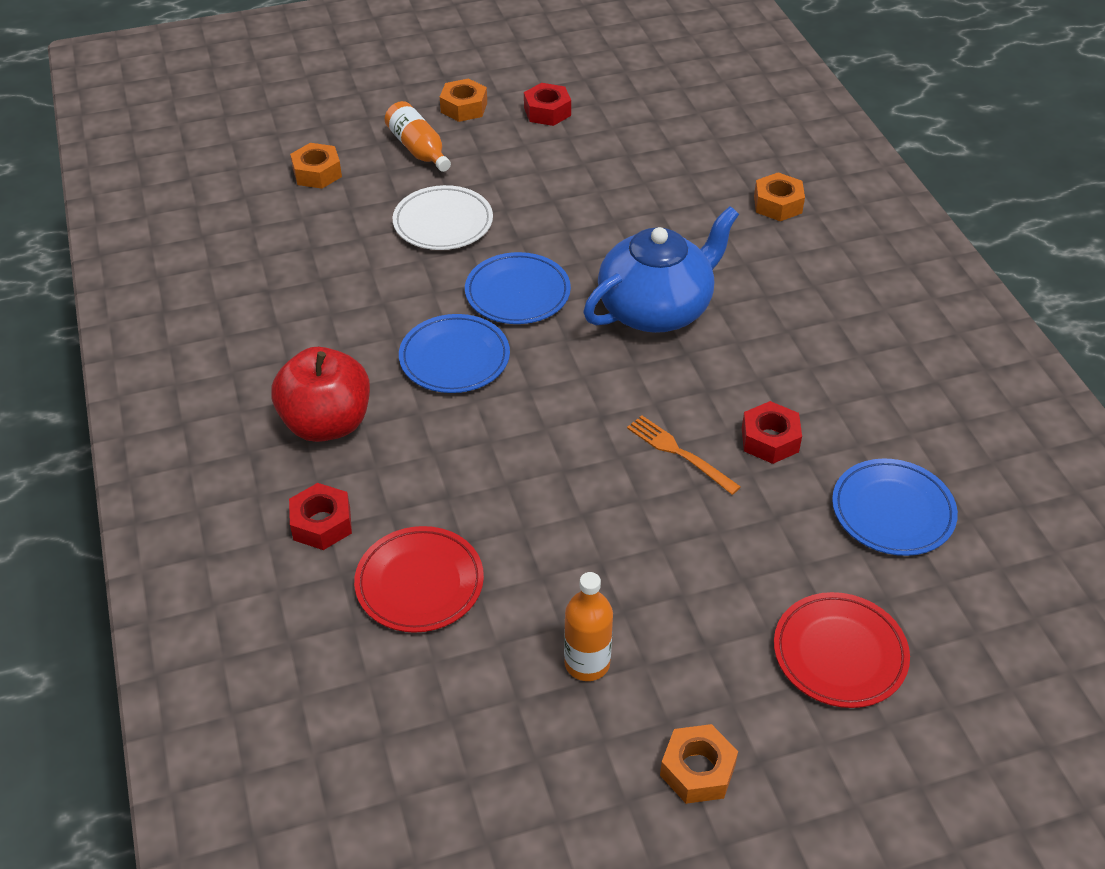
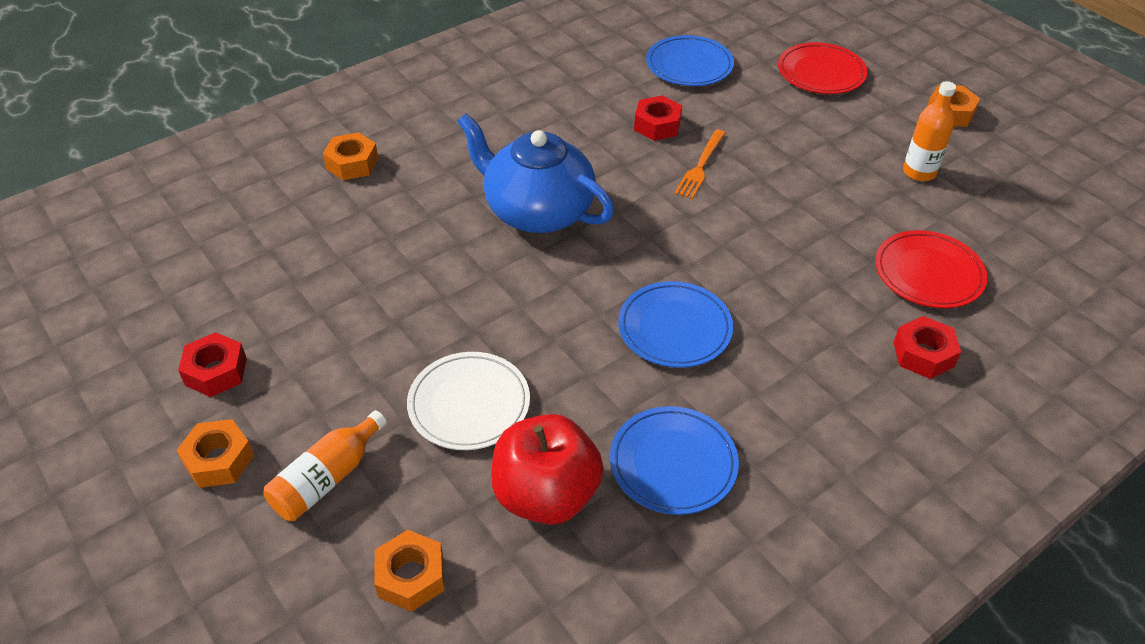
camera: 110 degrees left, 0 degrees up
red apple [271,347,370,442] -> red apple moved to [491,414,604,525]
blue plate [465,252,571,324] -> blue plate moved to [610,406,739,515]

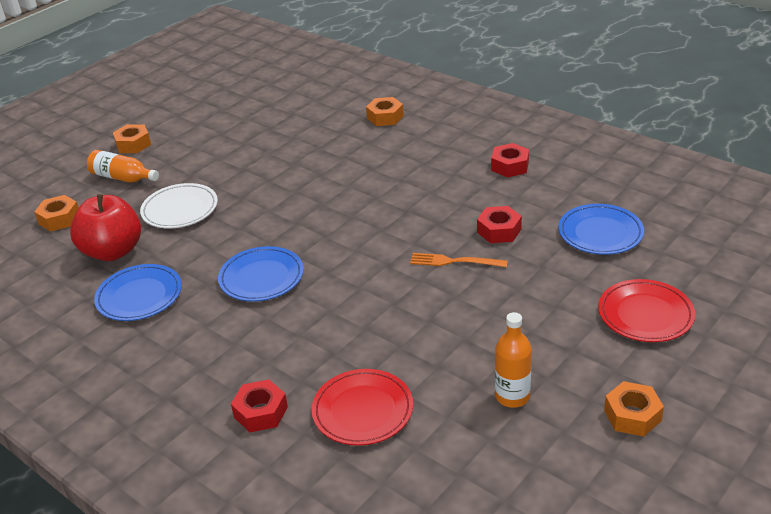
camera: 80 degrees right, 10 degrees down
red nut [178,332,247,397] -> red nut moved to [491,143,529,178]
blue teapot [457,114,614,233] -> none

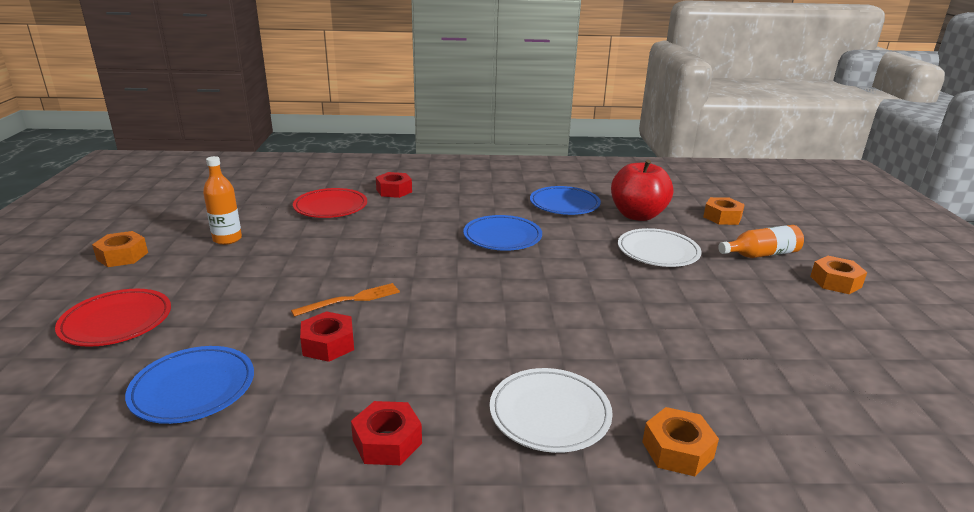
camera: 135 degrees right, 10 degrees down
none -> white plate [490,368,613,453]

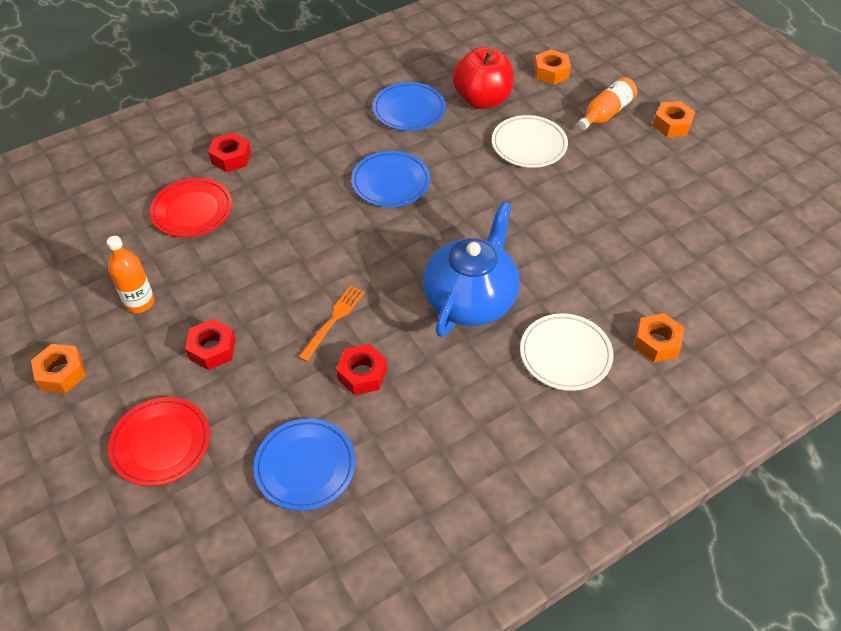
camera: 30 degrees left, 25 degrees up
red nut [351,401,422,465] -> red nut moved to [185,319,236,370]
none -> blue teapot [423,202,520,337]

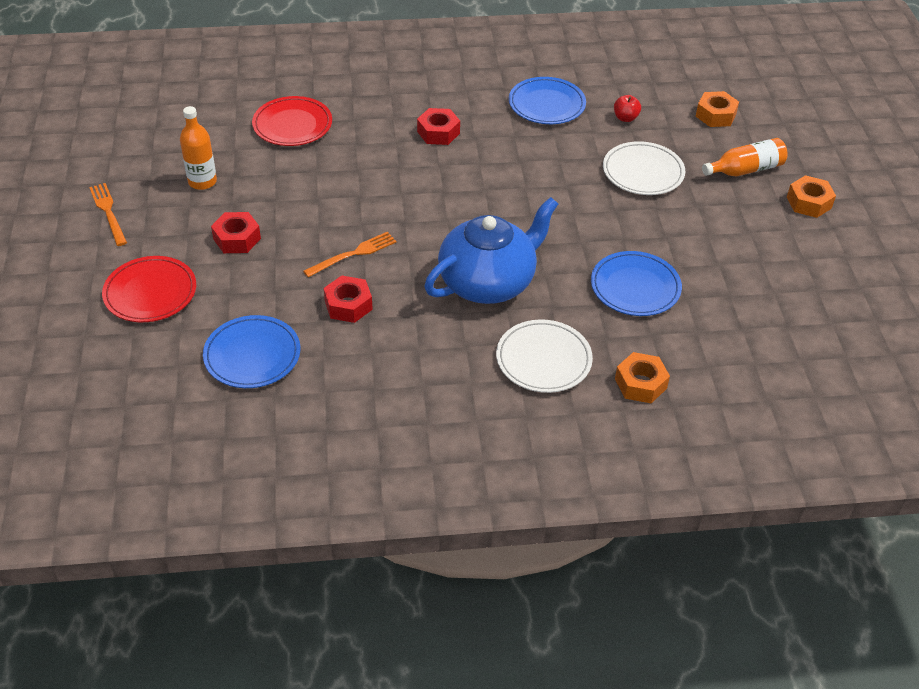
camera: 25 degrees right, 5 degrees down
orange nut [31,344,86,393] -> orange fork [89,183,127,246]
red nut [208,132,251,172] -> red nut moved to [417,108,460,145]
blue plate [351,151,431,207] -> blue plate moved to [591,251,682,316]
red apple [453,47,514,109] -> red apple [614,95,641,122], size x0.42

